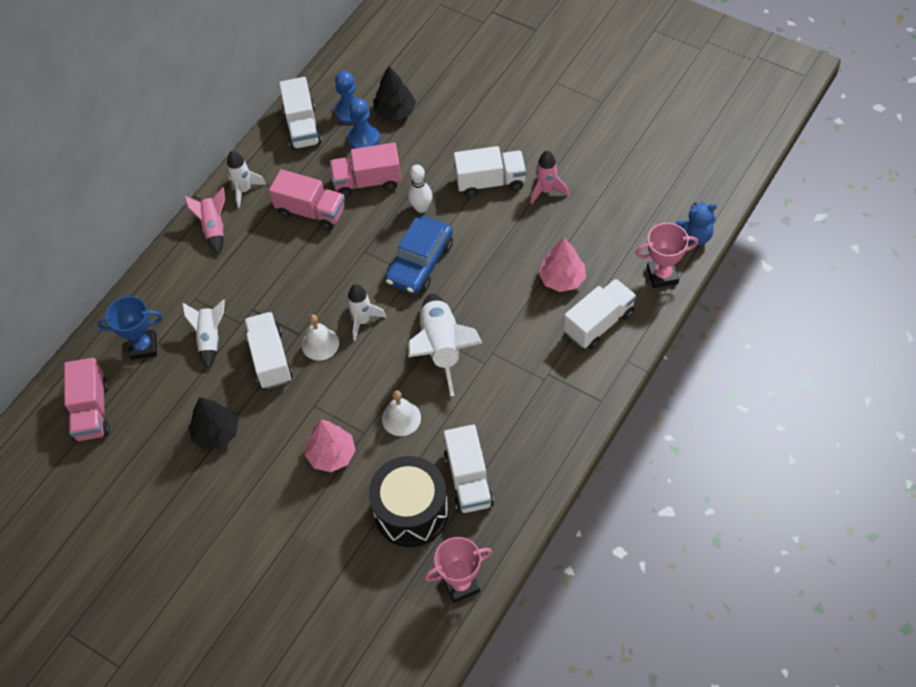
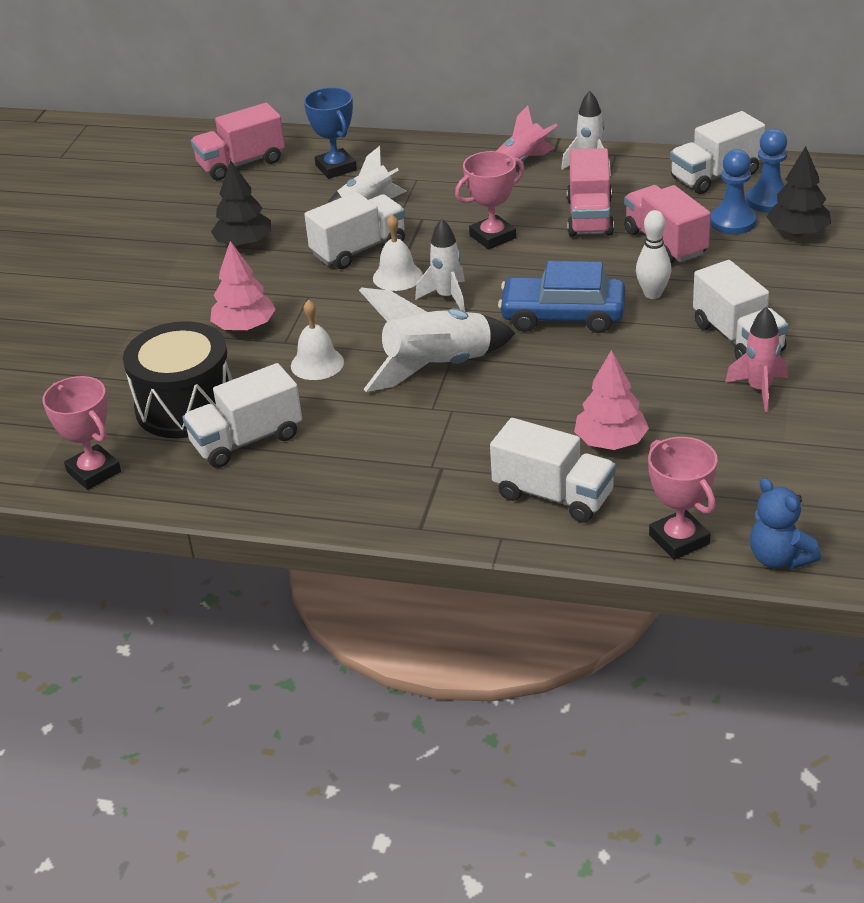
camera: 70 degrees right, 20 degrees down
none -> pink trophy [455,151,525,249]

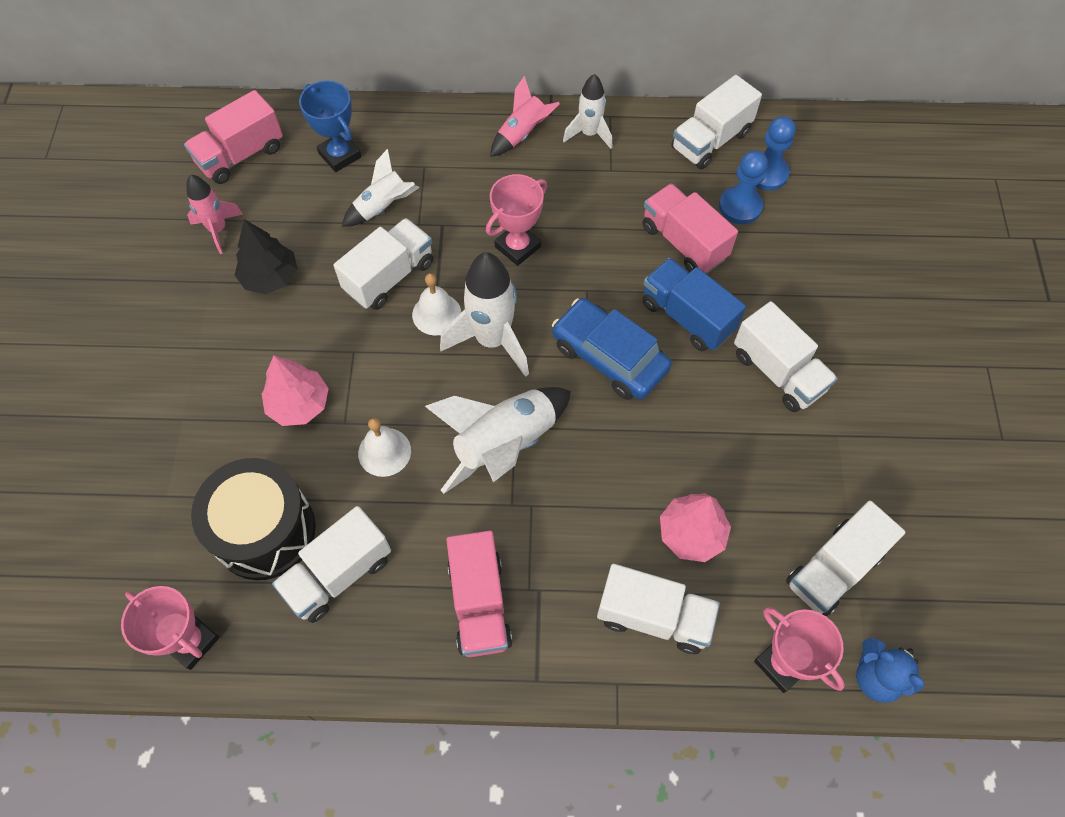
camera: 15 degrees left, 25 degrees up
white rocket [415,219,465,311] -> white rocket [440,252,529,377], size x1.67
blue car [498,261,625,333] -> blue car turned 45 degrees clockwise [552,298,672,400]
pink truck [567,148,614,237] -> pink truck moved to [446,530,512,657]
white bowling pin [636,210,671,299] -> blue truck [643,258,746,351]
pink rocket [725,307,788,412] -> pink rocket moved to [186,174,243,254]
black tree [767,146,831,236] -> none
none -> white truck [786,501,905,617]

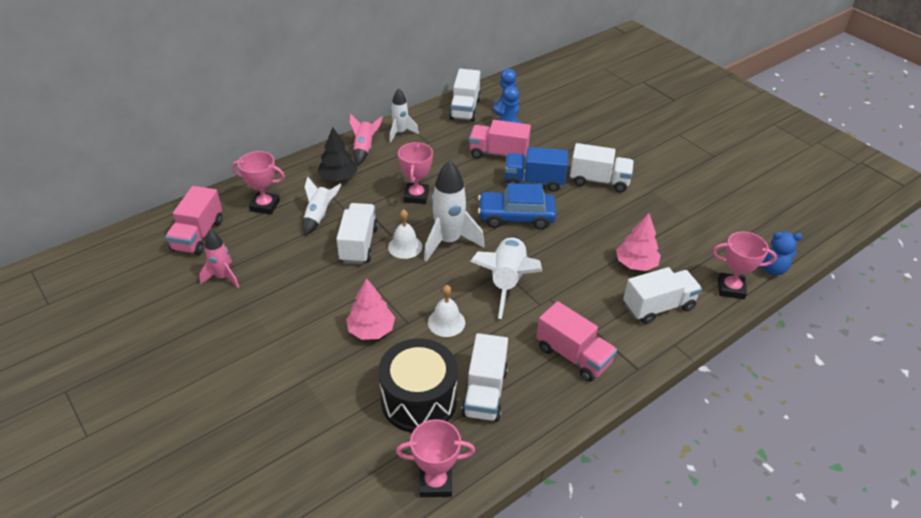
camera: 40 degrees left, 20 degrees down
black tree [235,219,297,294] -> black tree moved to [317,127,357,181]
blue trophy [299,81,361,172] -> pink trophy [232,151,285,215]
white truck [786,501,905,617] -> none

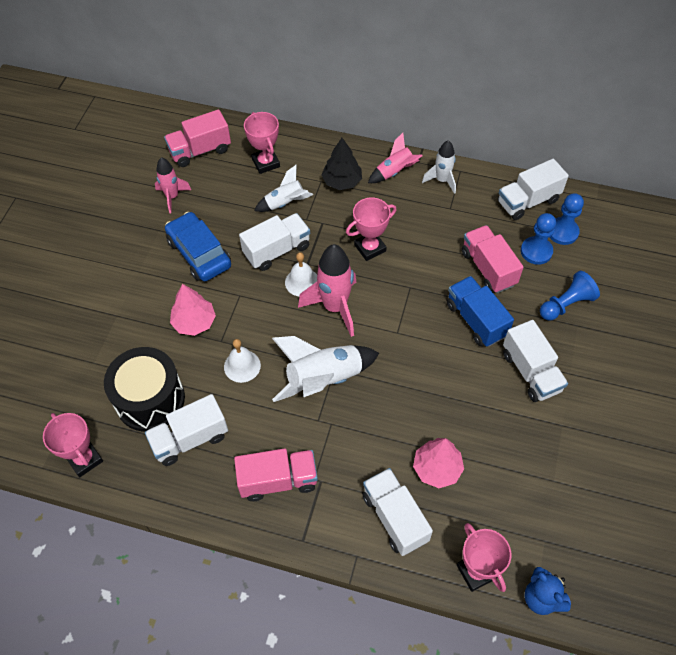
camera: 55 degrees right, 15 degrees up
white rocket [424,160,485,262] -> pink rocket [298,244,356,337]
blue car [478,183,556,230] -> blue car moved to [165,212,231,281]
pink truck [536,301,617,382] -> pink truck turned 105 degrees counterclockwise [234,448,318,501]
white truck [623,267,702,324] -> white truck turned 150 degrees counterclockwise [363,468,433,556]
none -> blue pawn [540,271,600,321]

